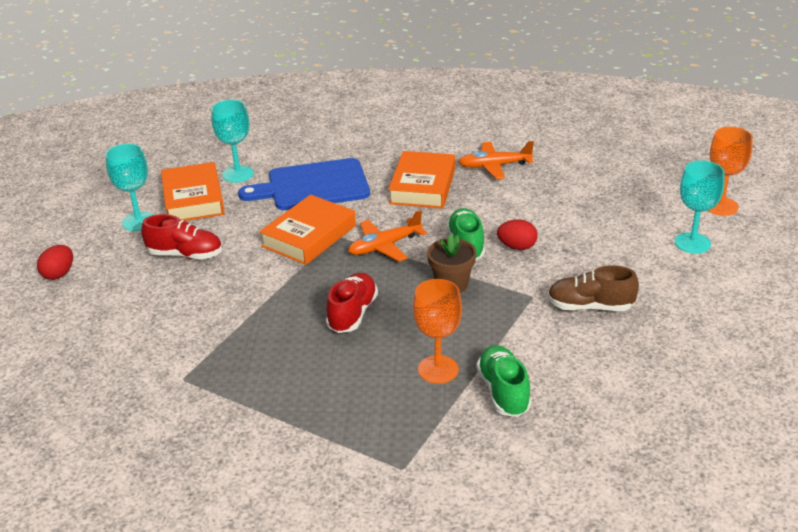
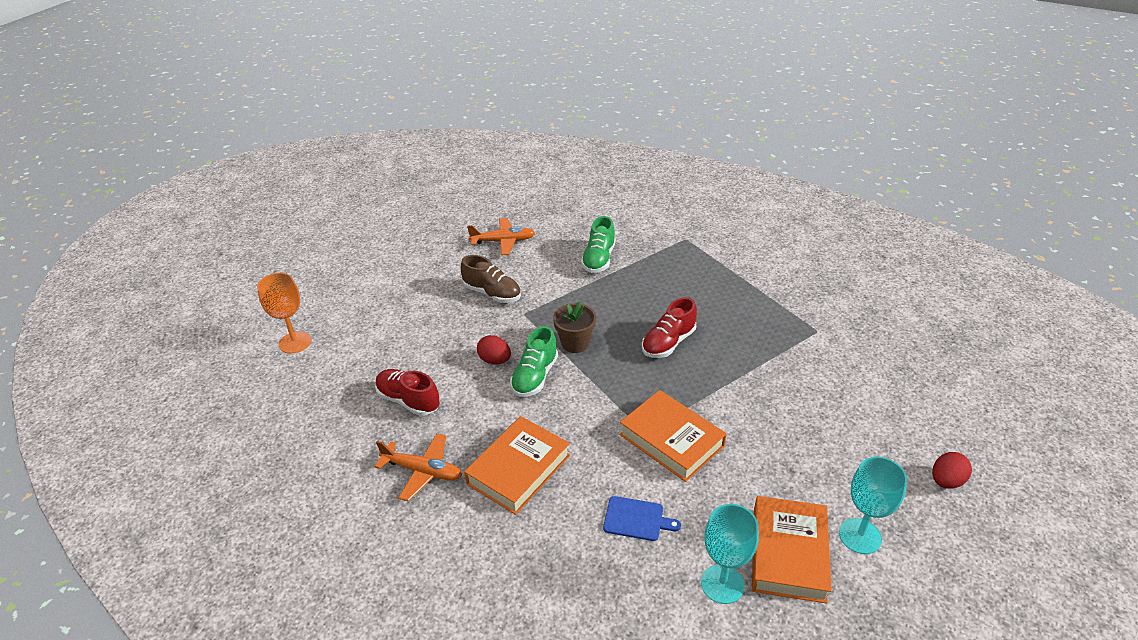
camera: 155 degrees left, 5 degrees up
red shoe [141,214,222,259] -> red shoe moved to [375,369,440,416]
blue cutting board [238,158,370,210] -> blue cutting board [603,496,681,541], size x0.47
orange book [259,195,356,265] -> orange book turned 75 degrees clockwise [619,390,727,482]
orange plane [348,210,427,262] -> orange plane moved to [467,218,535,255]
orange goblet [413,279,462,384] -> none
turquoise goblet [675,161,725,254] -> none

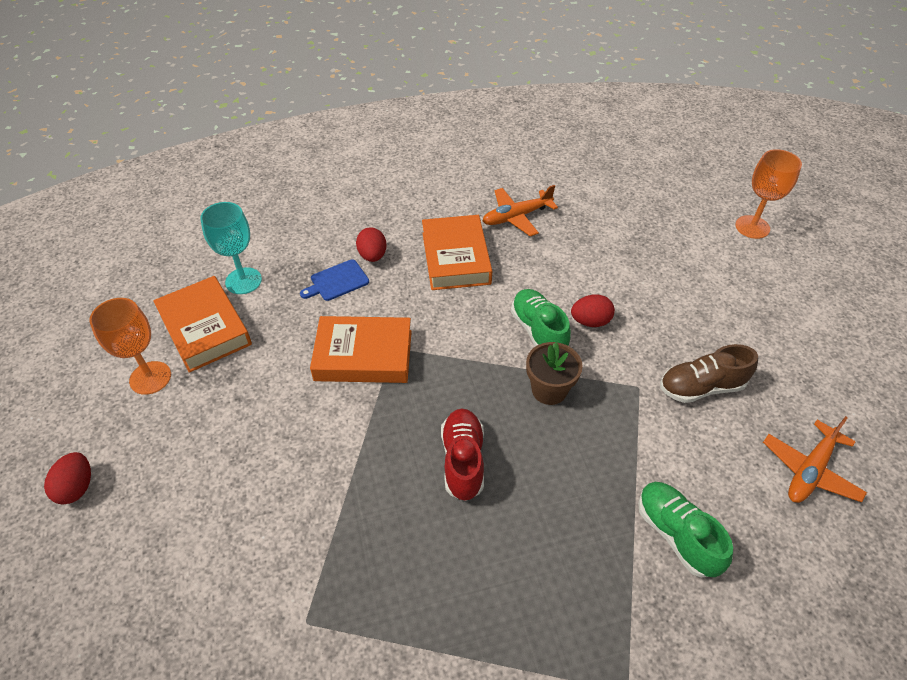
camera: 135 degrees right, 10 degrees up
red shoe [375,369,440,416] -> none
turquoise goblet [839,457,907,554] -> orange goblet [89,298,171,395]
none -> red egg [356,227,386,262]

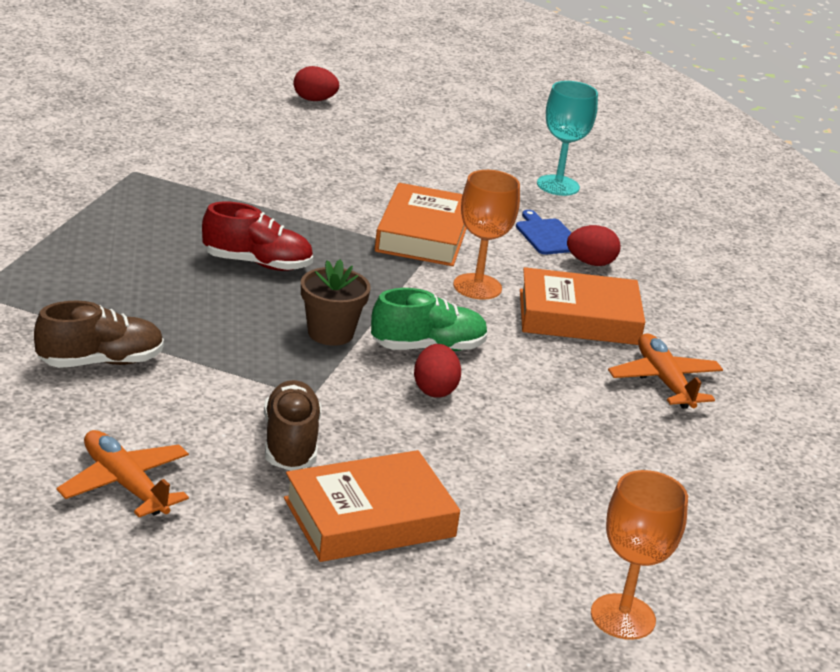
camera: 95 degrees right, 20 degrees down
orange goblet [89,298,171,395] -> orange goblet moved to [453,170,520,300]
orange book [153,276,252,373] -> orange book moved to [284,450,460,562]
green shoe [638,482,733,578] -> brown shoe [34,301,164,368]

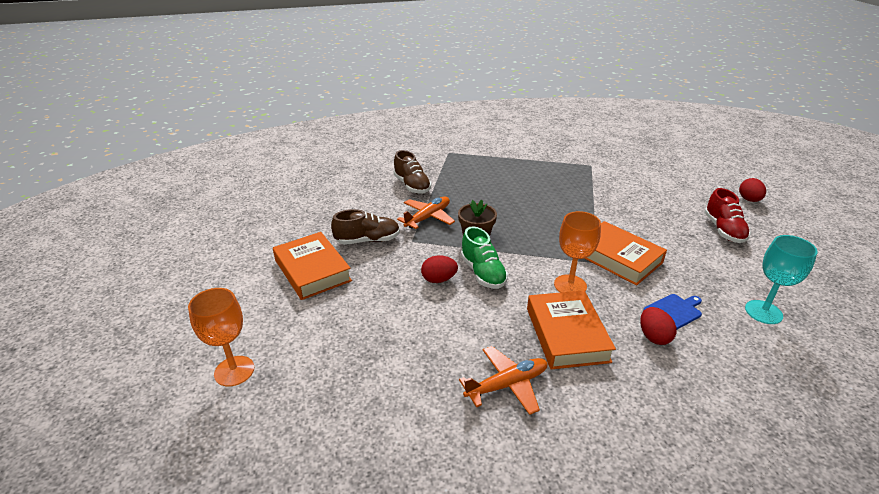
camera: 85 degrees right, 5 degrees up
orange plane [56,430,189,517] -> orange plane moved to [397,196,455,229]
red shoe [202,202,313,271] -> red shoe moved to [704,188,751,243]
orange book [375,183,467,266] -> orange book turned 45 degrees clockwise [584,221,667,286]

